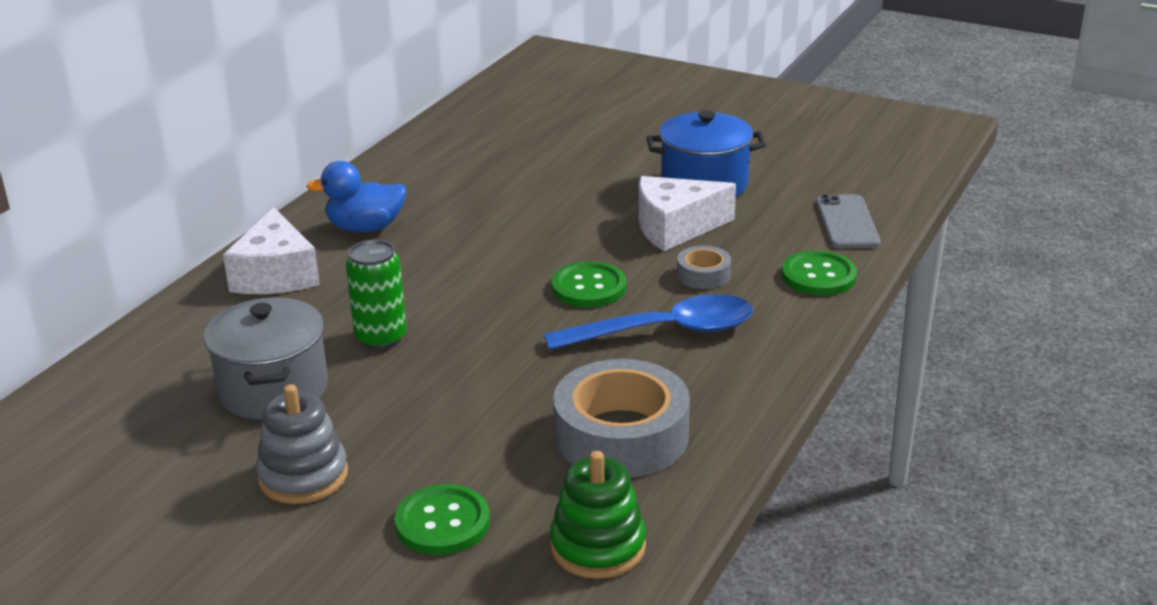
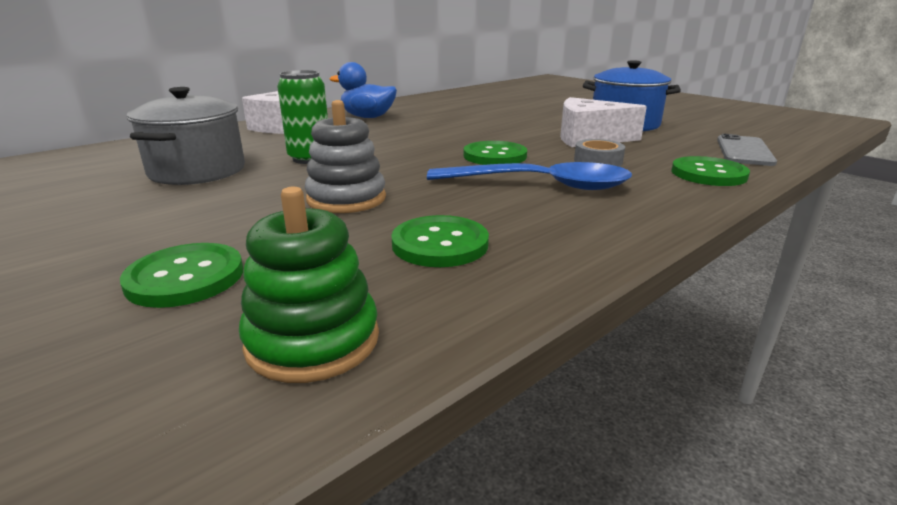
camera: 20 degrees right, 5 degrees down
grey stacking toy [256,384,348,504] -> grey stacking toy moved to [304,100,386,213]
grey tape [553,359,690,478] -> green button [391,215,489,267]

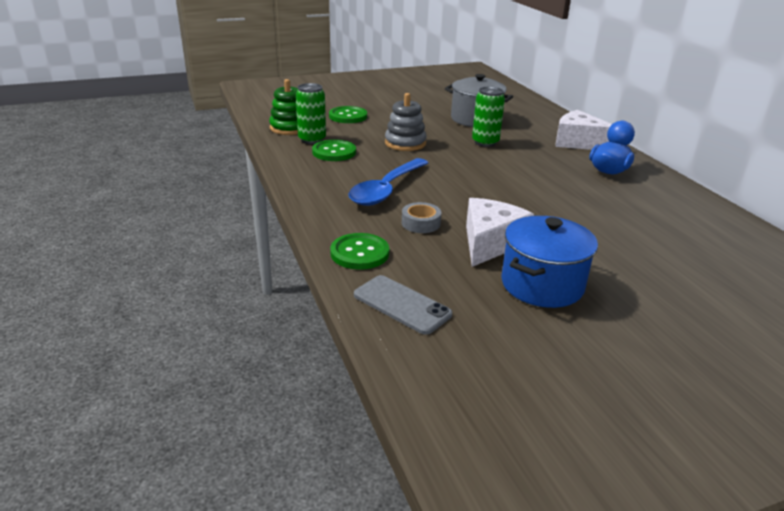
camera: 110 degrees right, 5 degrees up
green button [464,141,527,165] -> none
none -> green can [296,83,326,144]

